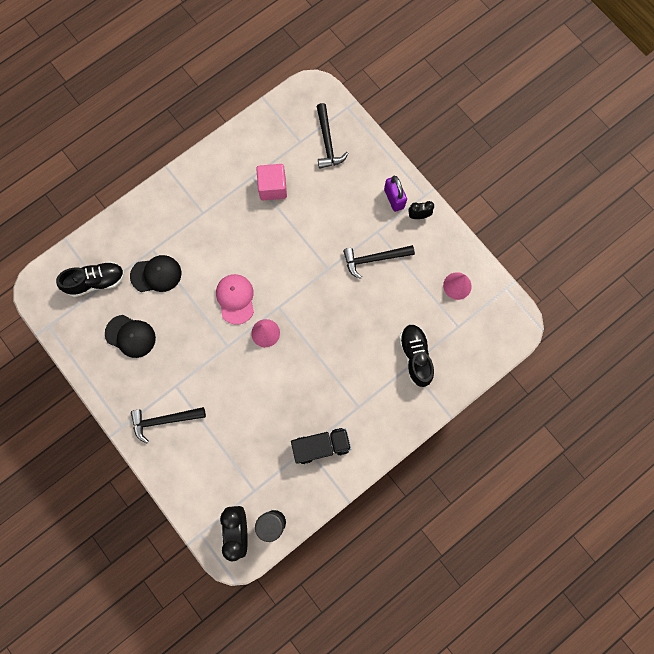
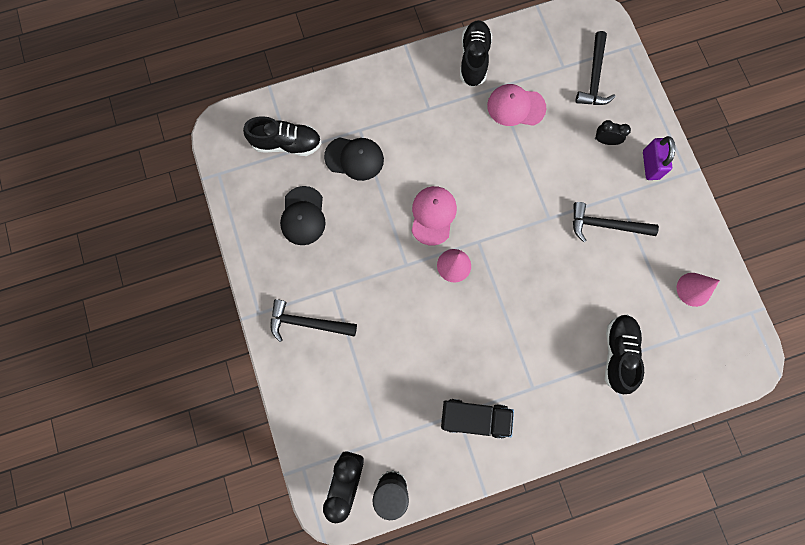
camera: 20 degrees right, 0 degrees up
black cap [105,315,156,358] -> black cap turned 45 degrees clockwise [280,186,326,245]
pink cube [256,164,287,200] -> pink cap [487,84,546,126]
black clock [408,201,434,219] -> black clock moved to [595,120,631,145]
none -> black shoe [460,20,493,87]

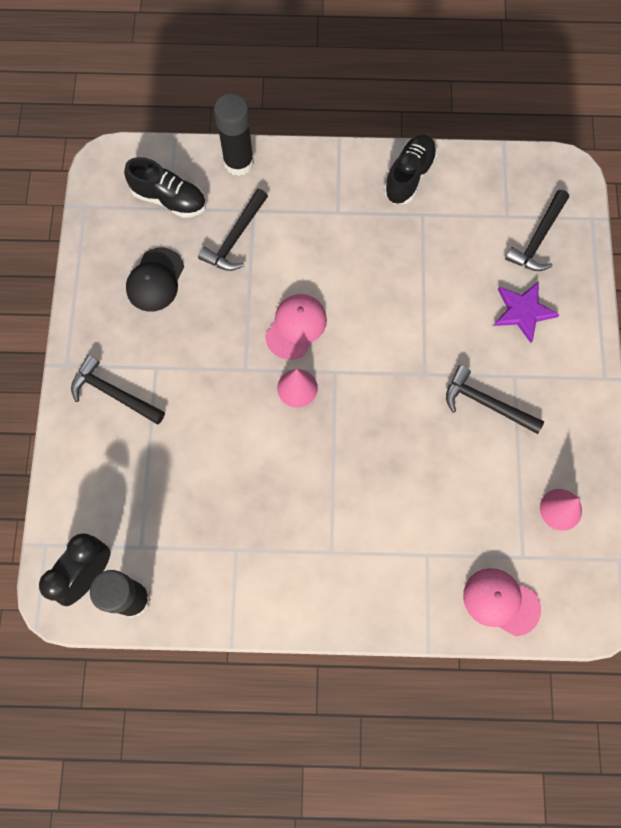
camera: 20 degrees right, 5 degrees down
black cap [324,137,384,181] -> black hammer [198,189,268,271]
black truck [441,399,514,439] -> none
pink cap [487,84,546,126] -> pink cap moved to [463,568,541,636]
black clock [595,120,631,145] -> purple star [494,281,560,343]
black shoe [605,314,644,394] -> none
purple padlock [643,136,675,180] -> none
none -> black glue stick [214,93,254,176]

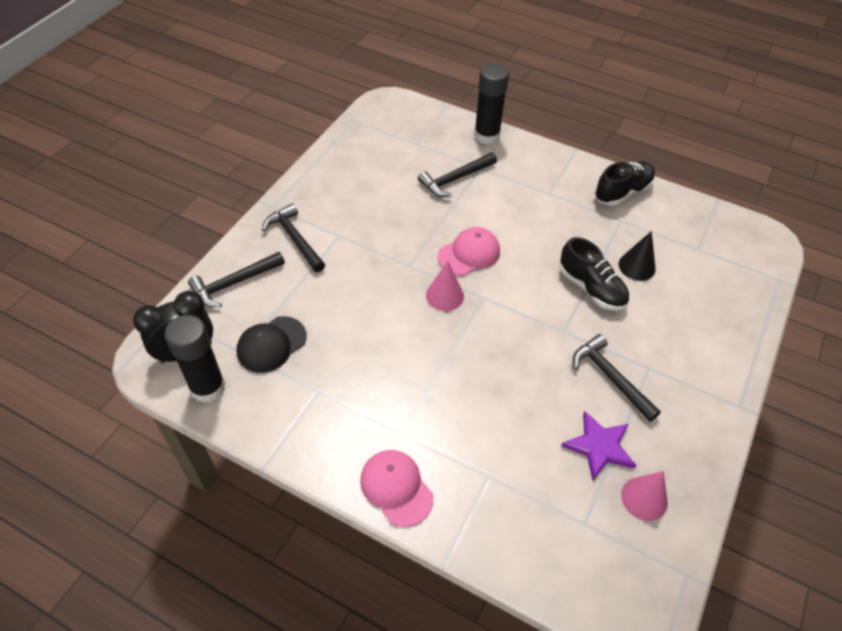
camera: 25 degrees right, 20 degrees down
black shoe [124,157,206,218] -> black shoe moved to [560,237,629,311]
black cap [126,247,184,312] -> black cap moved to [236,316,307,373]
pink cap [463,568,541,636] -> pink cap moved to [360,450,434,527]
purple star [494,281,560,343] -> purple star moved to [561,411,637,480]
black hammer [505,190,569,271] -> black hammer moved to [188,252,285,307]
none -> black cone [619,231,656,281]

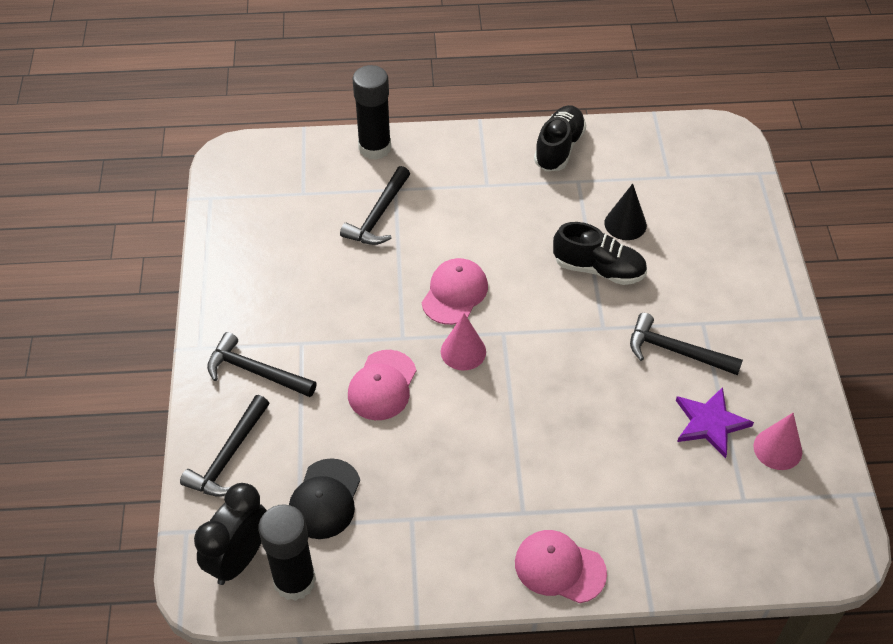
camera: 30 degrees left, 0 degrees up
none -> pink cap [348,350,416,420]

